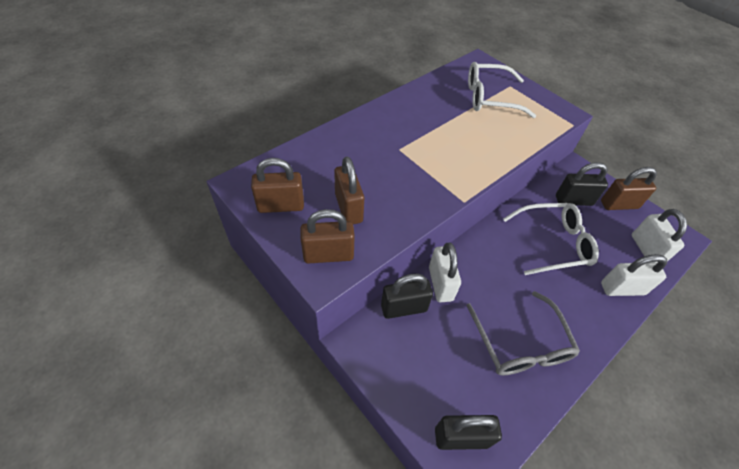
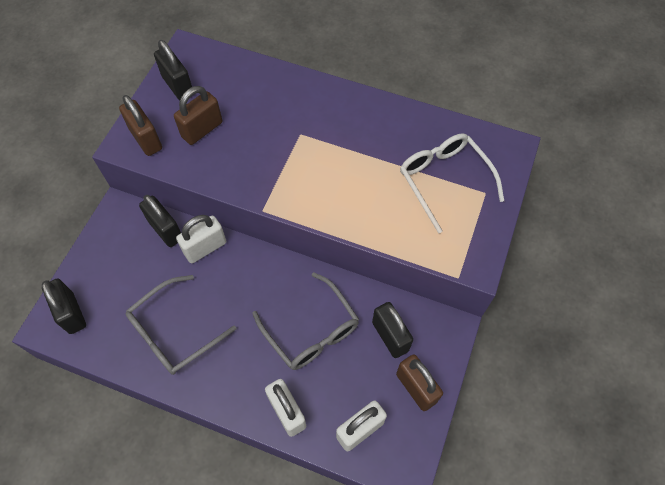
camera: 65 degrees right, 10 degrees up
brown padlock [251,158,304,213] -> black padlock [154,40,192,100]
white glasses [503,203,599,275] -> grey glasses [253,272,359,370]

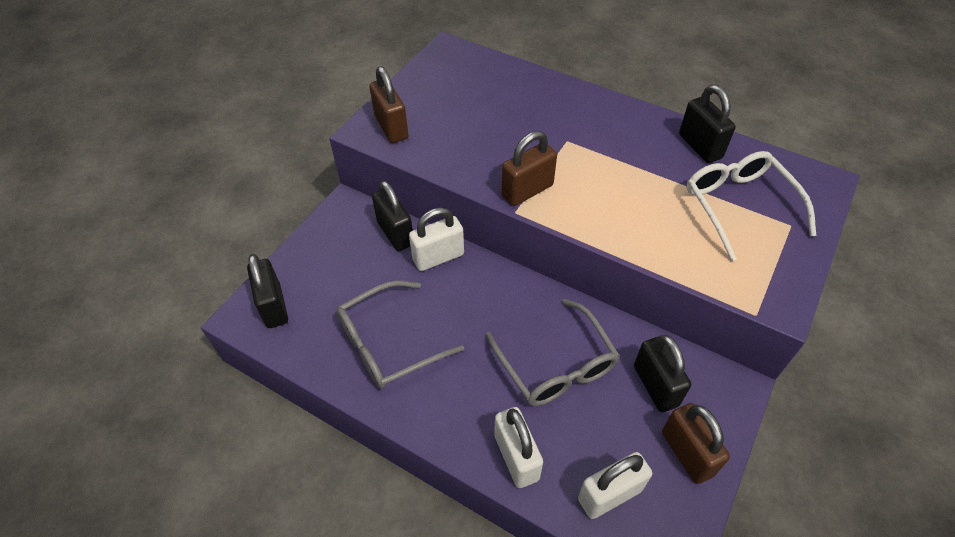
camera: 10 degrees right, 10 degrees down
black padlock [154,40,192,100] -> black padlock moved to [679,85,736,163]
brown padlock [174,86,222,145] -> brown padlock moved to [501,131,557,206]

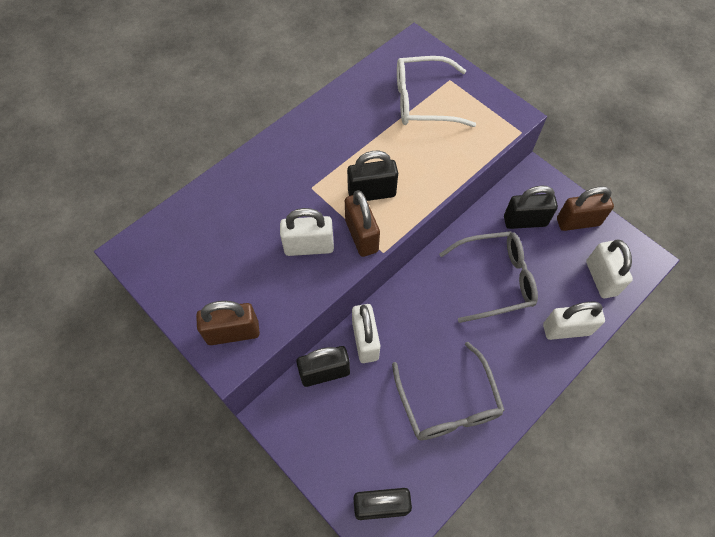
camera: 75 degrees left, 10 degrees up
black padlock [679,85,736,163] -> black padlock moved to [347,151,398,201]
none -> white padlock [280,208,334,256]

